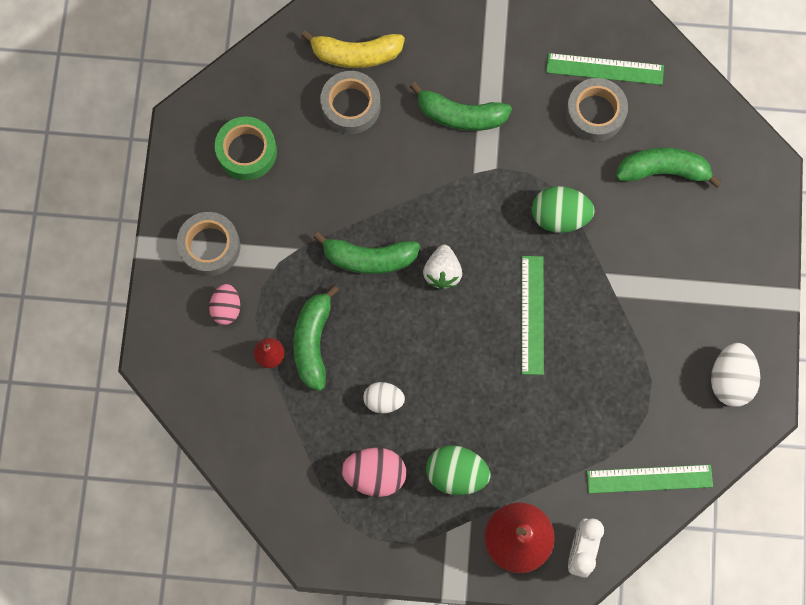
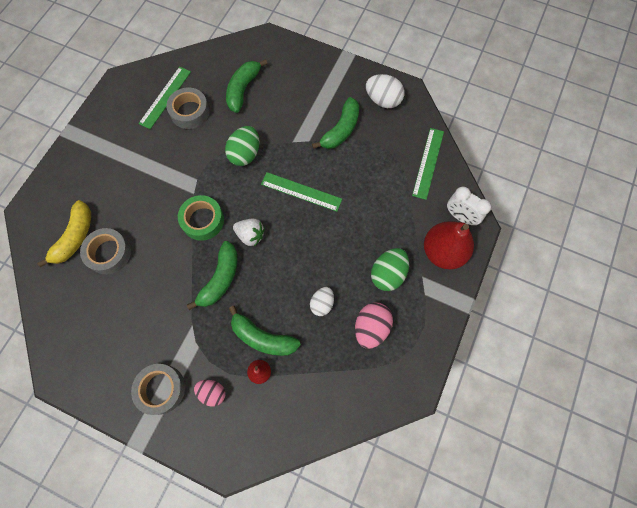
camera: 70 degrees left, 5 degrees down
green tape [215,116,277,180] -> green tape moved to [178,195,224,241]
green banana [410,82,512,131] -> green banana moved to [312,97,359,149]

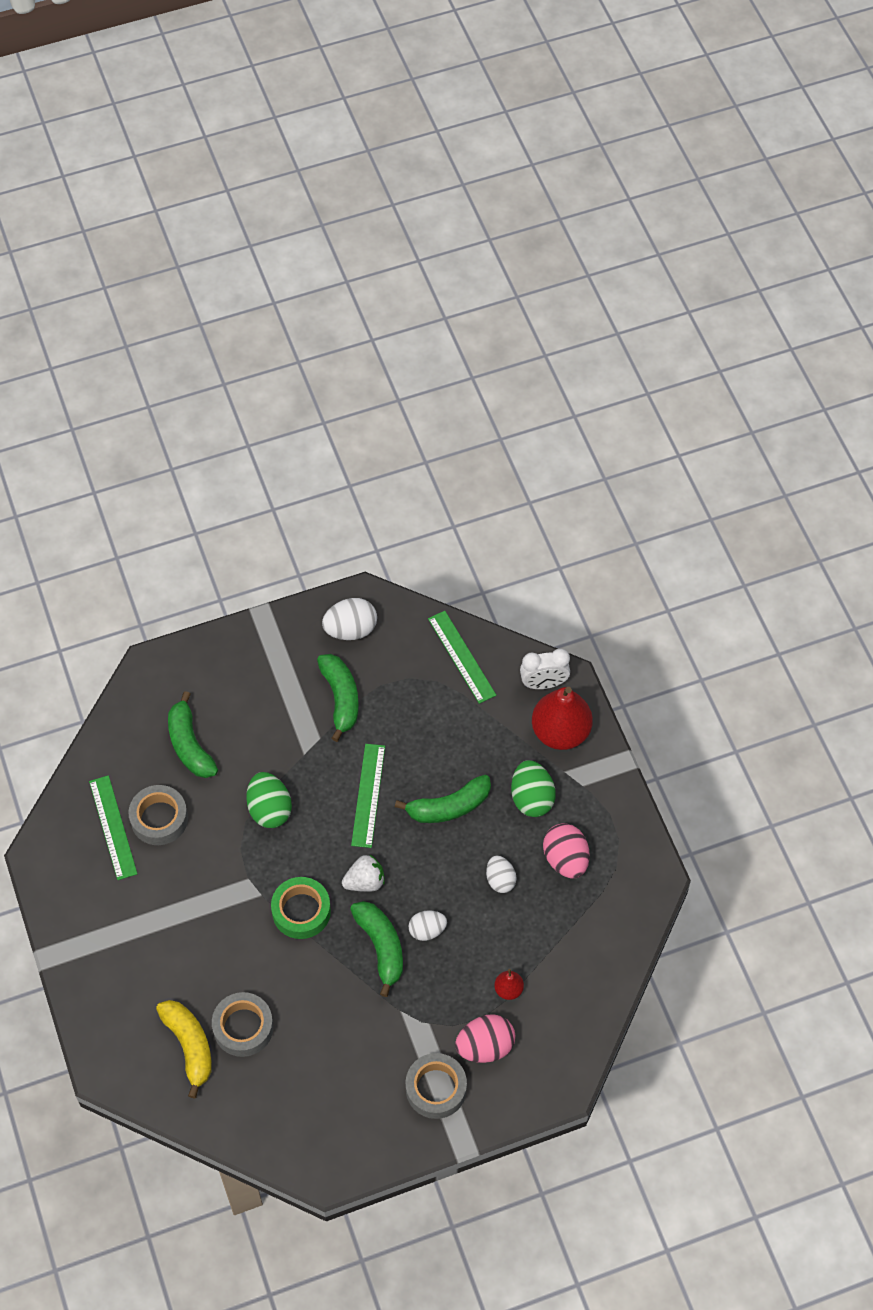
camera: 45 degrees left, 10 degrees down
pink egg [194,380,225,407] -> pink egg [455,1014,515,1063], size x1.53
green banana [229,306,301,356] -> green banana moved to [395,775,491,823]
green ruler [261,172,342,212] -> green ruler turned 60 degrees counterclockwise [351,744,385,848]
none -> white egg [408,910,447,941]

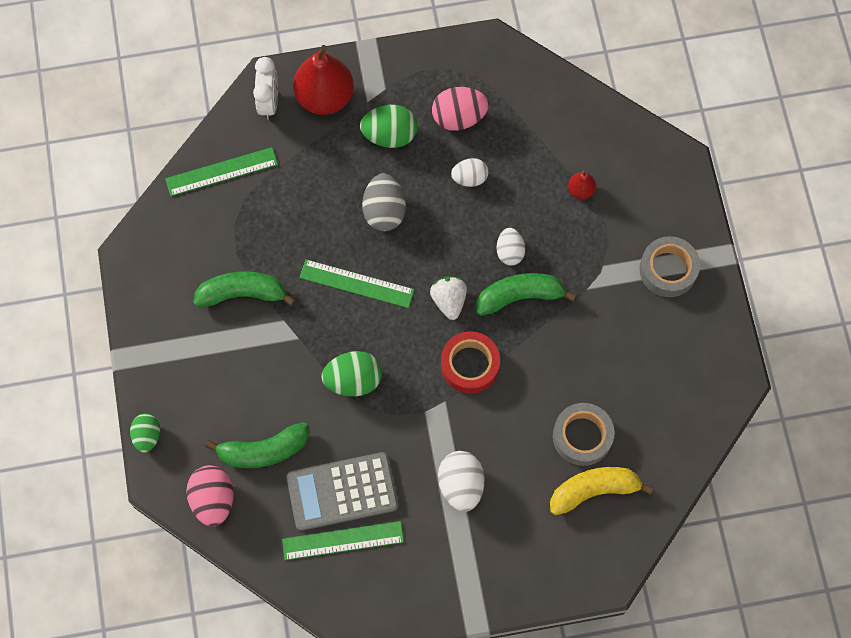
camera: 80 degrees left, 10 degrees up
grey tape [128,785,188,845] -> grey calculator [286,452,398,531]
green tape [271,877,331,939] -> red tape [441,331,500,394]
white egg [322,598,377,640] -> white egg moved to [438,451,485,512]
green banana [395,775,491,823] -> grey egg [362,174,406,231]
pink egg [455,1014,515,1063] -> pink egg moved to [186,465,234,527]
none -> green egg [130,413,160,453]

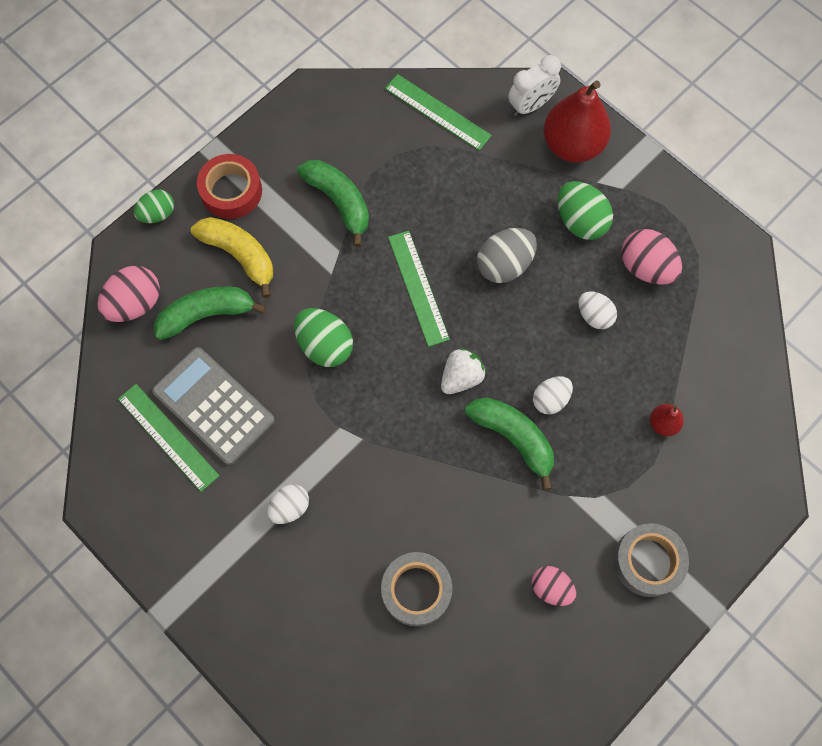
camera: 55 degrees right, 0 degrees up
green banana [205,422,309,468] -> green banana turned 120 degrees clockwise [154,286,266,340]
white egg [438,451,485,512] -> white egg [267,484,309,524], size x0.65
red tape [441,331,500,394] -> red tape moved to [197,154,262,219]
yellow banana [550,467,653,515] -> yellow banana moved to [191,217,273,298]
none -> pink egg [532,566,576,606]

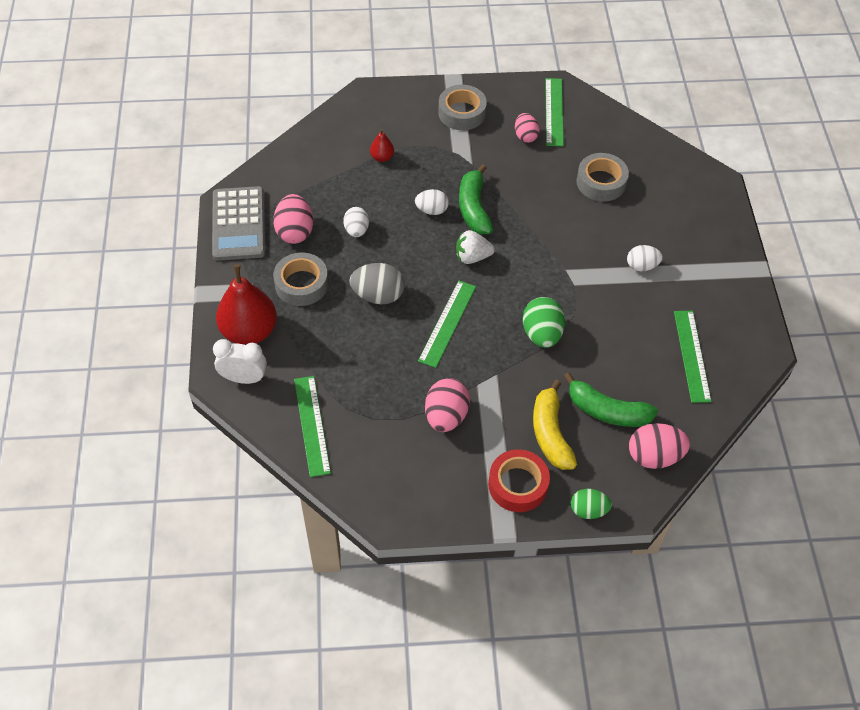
camera: 140 degrees left, 15 degrees down
grey calculator [152,347,275,465] -> grey calculator moved to [212,186,266,261]
green banana [297,160,369,247] -> pink egg [425,378,470,432]
green egg [558,181,613,240] -> grey tape [273,252,328,306]
none -> green ruler [545,78,564,146]

